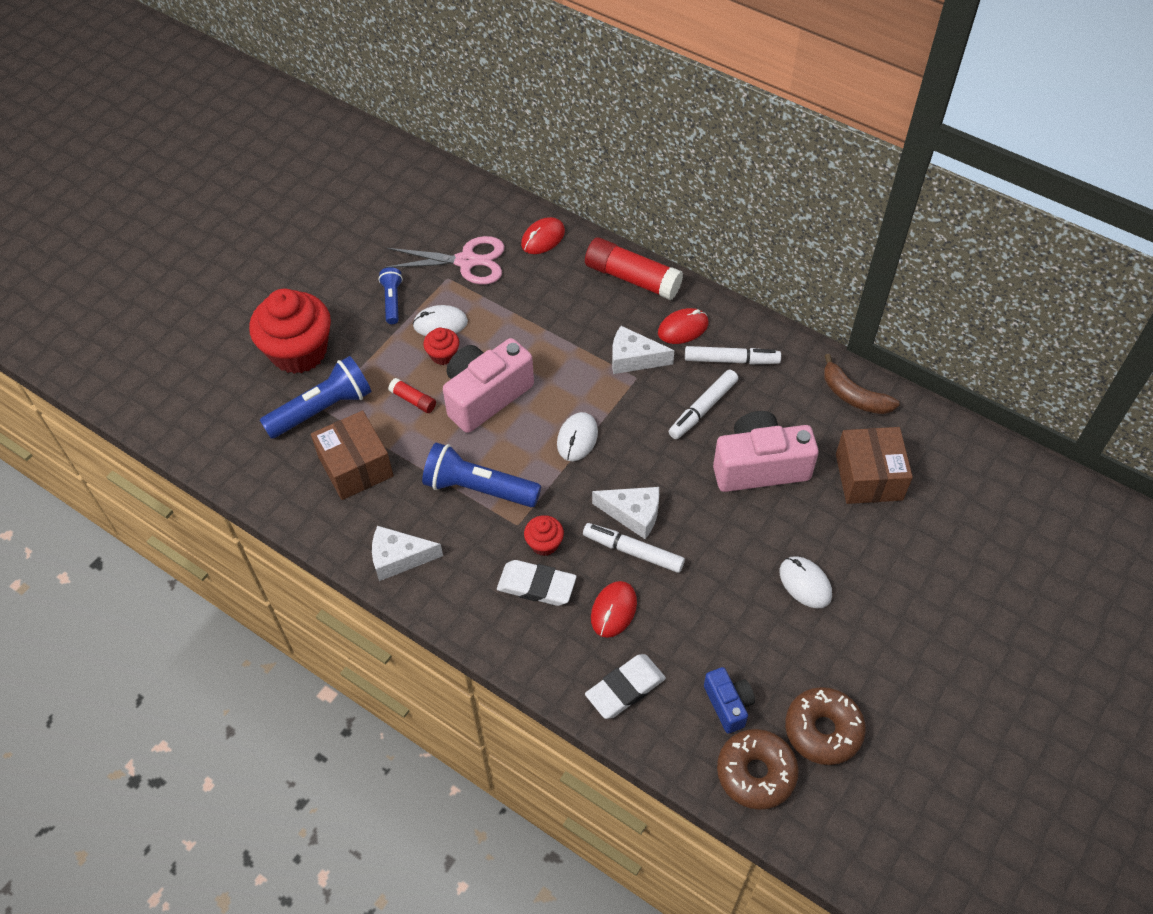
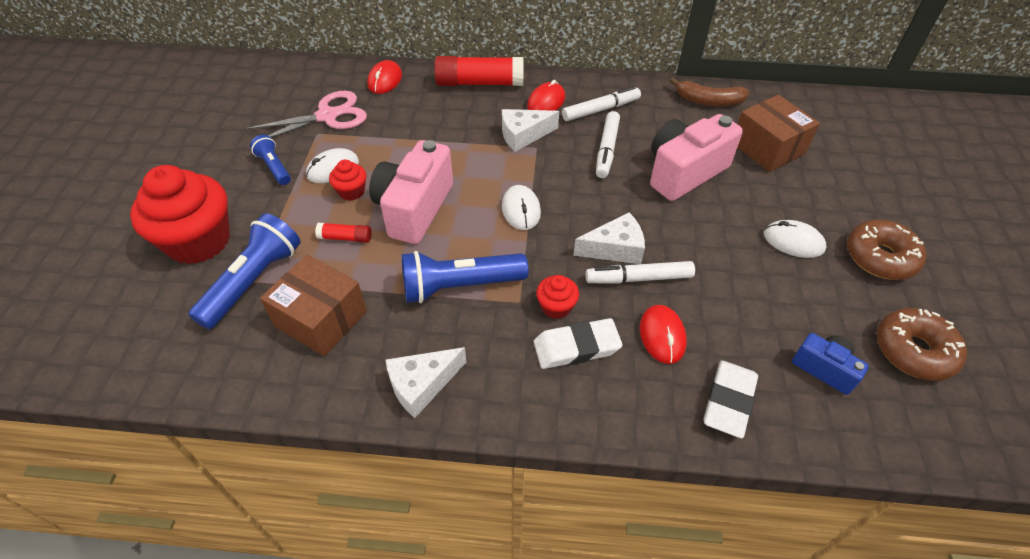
camera: 30 degrees left, 5 degrees down
brown donut [717,729,799,810] -> brown donut moved to [847,220,926,280]

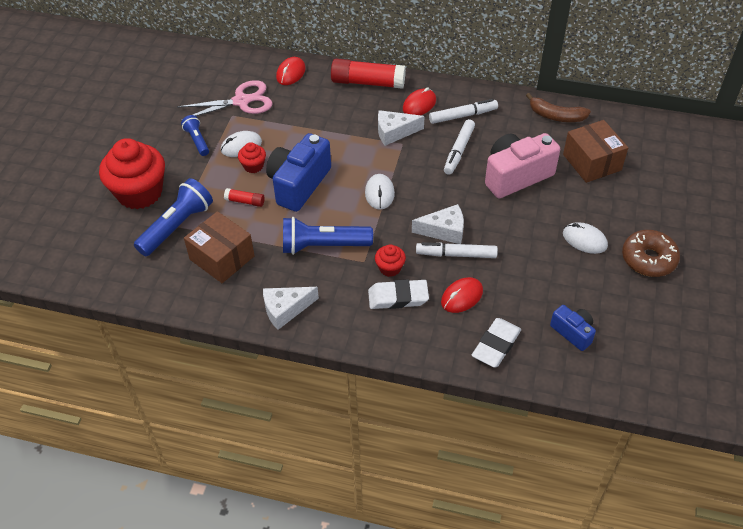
camera: 10 degrees right, 0 degrees up
pink camera [369,140,453,244] -> blue camera [266,133,331,212]
red mouse [640,305,687,364] -> red mouse turned 45 degrees clockwise [441,277,483,313]
brown donut [877,308,967,381] -> none

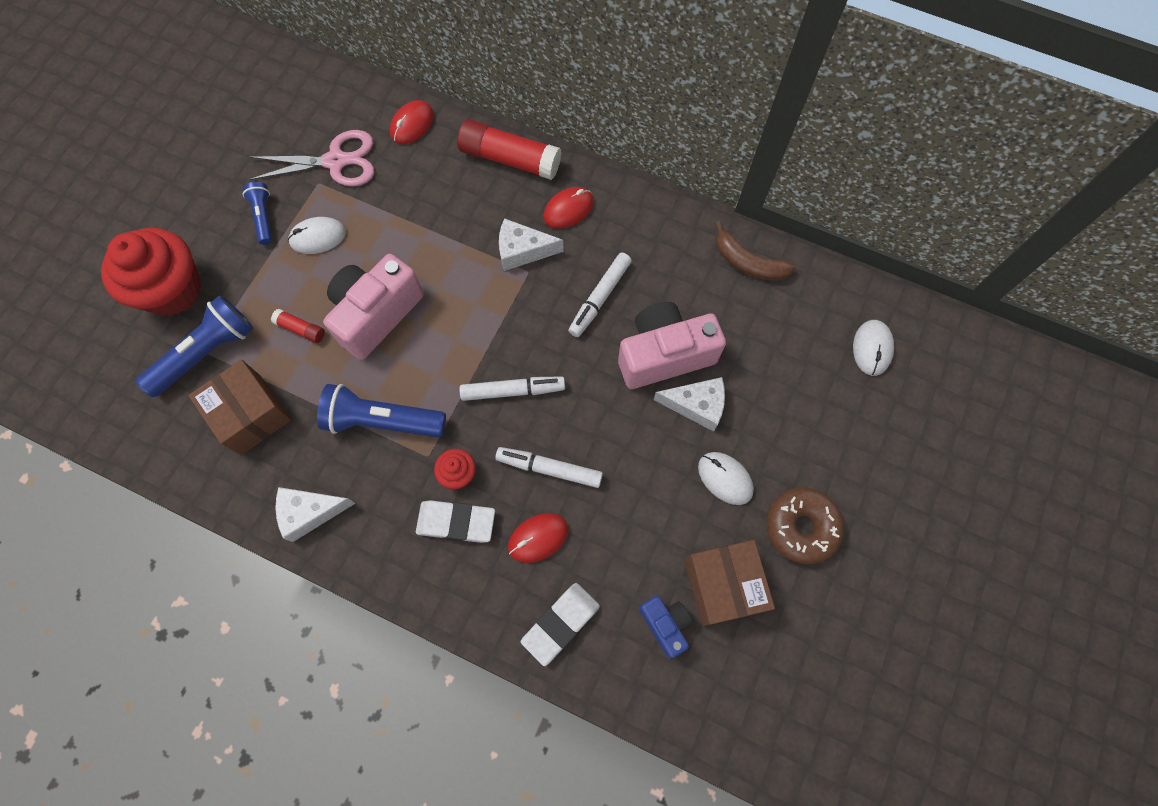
camera: 10 degrees right, 20 degrees up
red cupcake [238,142,266,173] -> none
blue camera [266,133,331,212] -> pink camera [323,254,424,360]
white mouse [365,174,395,210] -> white mouse moved to [853,320,894,376]
white cheese [412,204,464,244] -> white cheese moved to [654,377,725,432]
white marker [429,99,498,124] -> white marker moved to [459,376,565,401]
brown box [563,120,628,183] -> brown box moved to [685,540,775,626]

